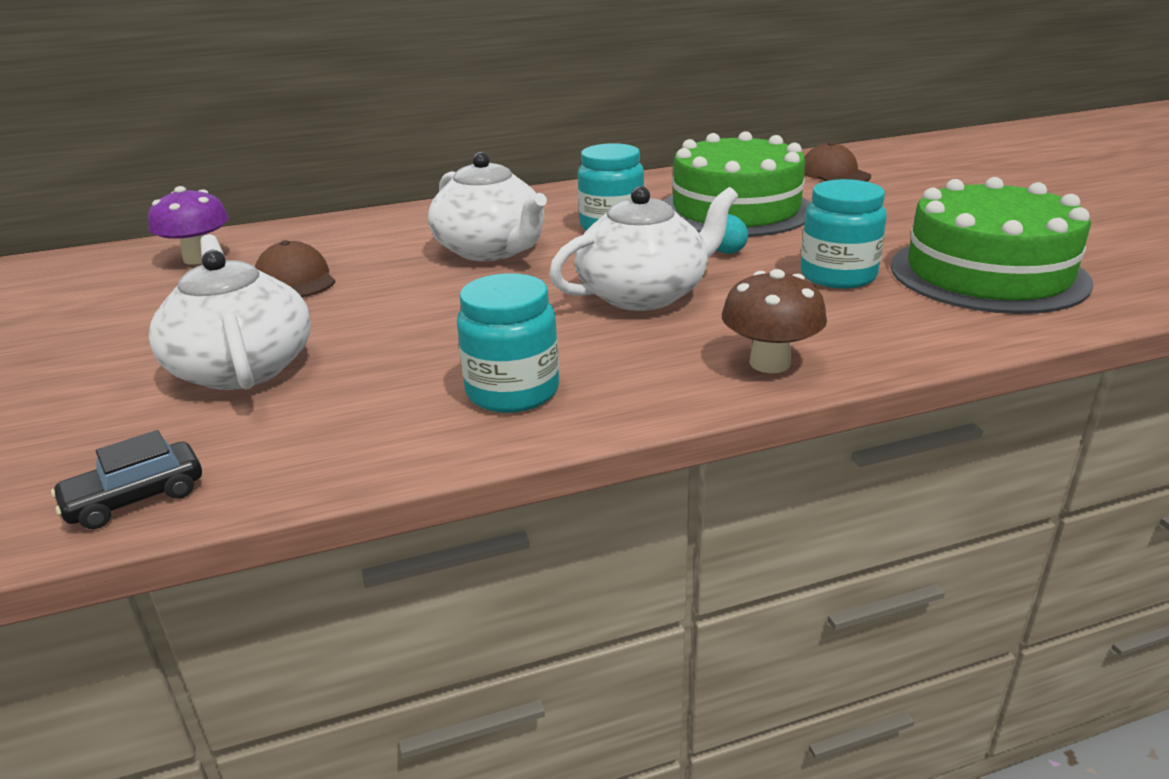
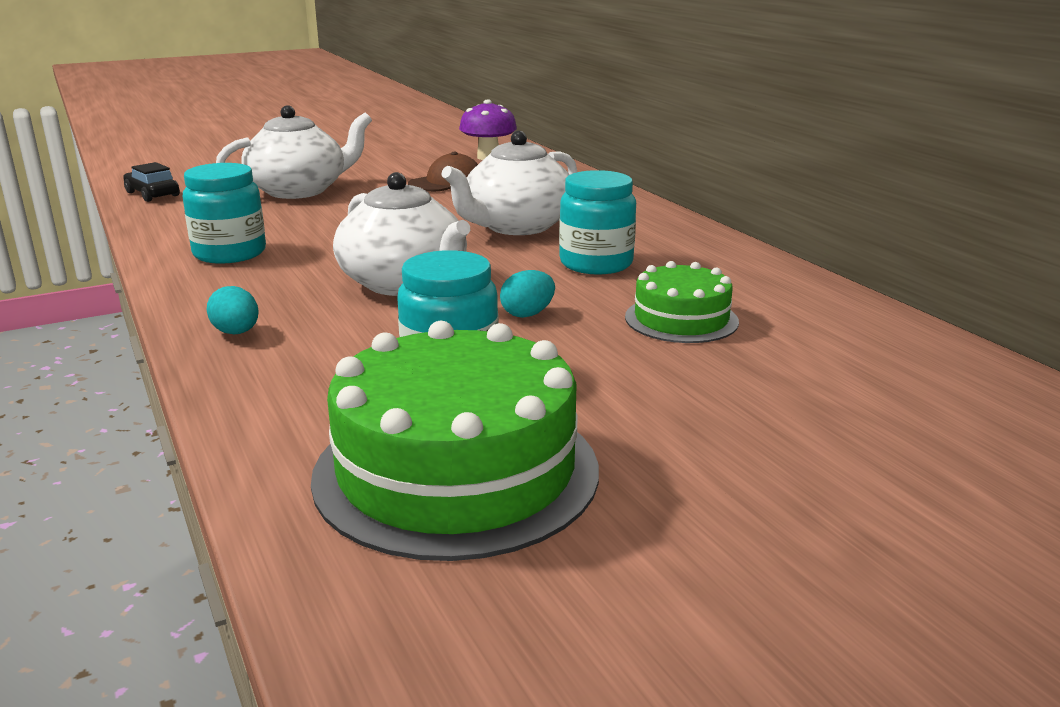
camera: 80 degrees right, 5 degrees down
green cake [664,131,810,237] -> green cake [625,261,739,343], size x0.54
brown mushroom [722,269,827,373] -> turquoise egg [207,286,259,334]
brown cap [804,142,871,182] -> none

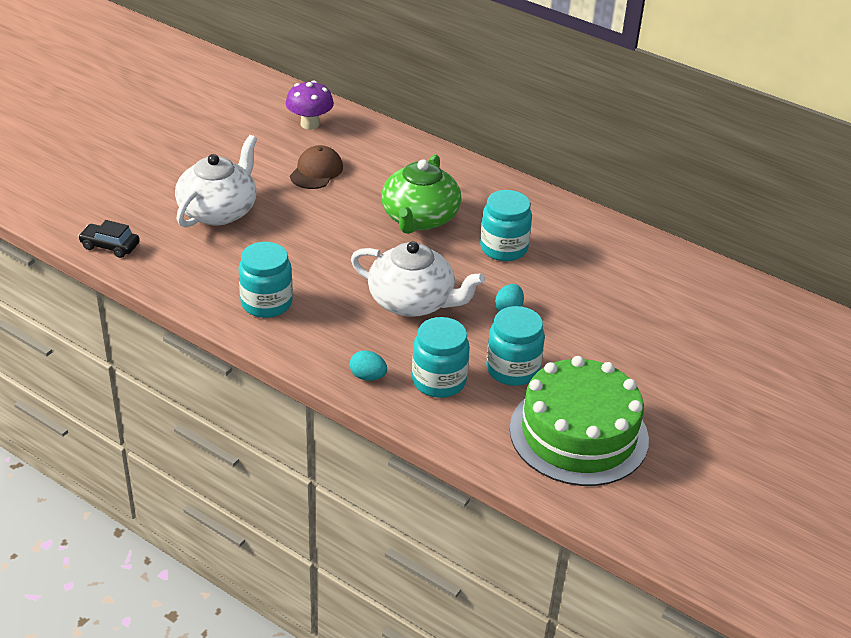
camera: 30 degrees left, 15 degrees up
white teapot [441,131,577,235] -> green teapot [381,154,461,234]
green cake [625,261,739,343] -> none
none -> turquoise jar [412,317,470,398]

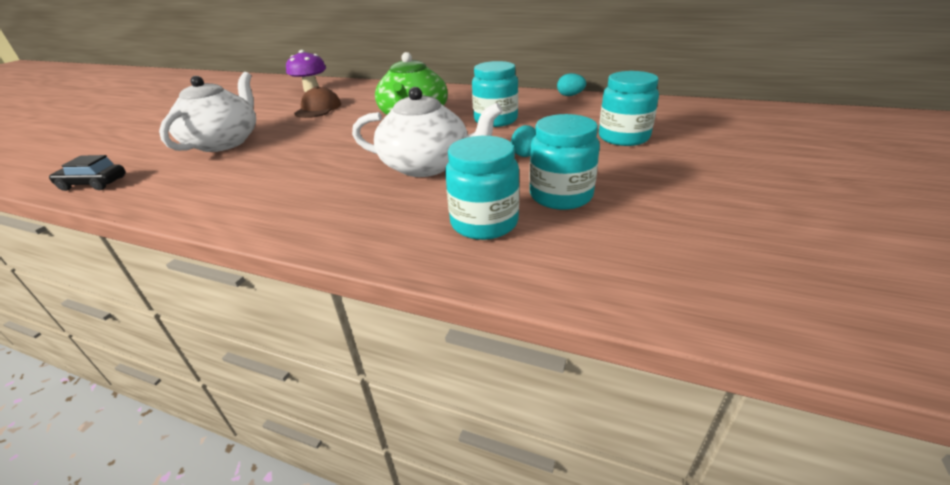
camera: 10 degrees left, 5 degrees down
turquoise jar [238,242,293,318] -> turquoise jar moved to [599,71,659,146]
turquoise egg [350,350,387,381] -> turquoise egg moved to [557,73,586,96]
green cake [510,356,649,486] -> none

